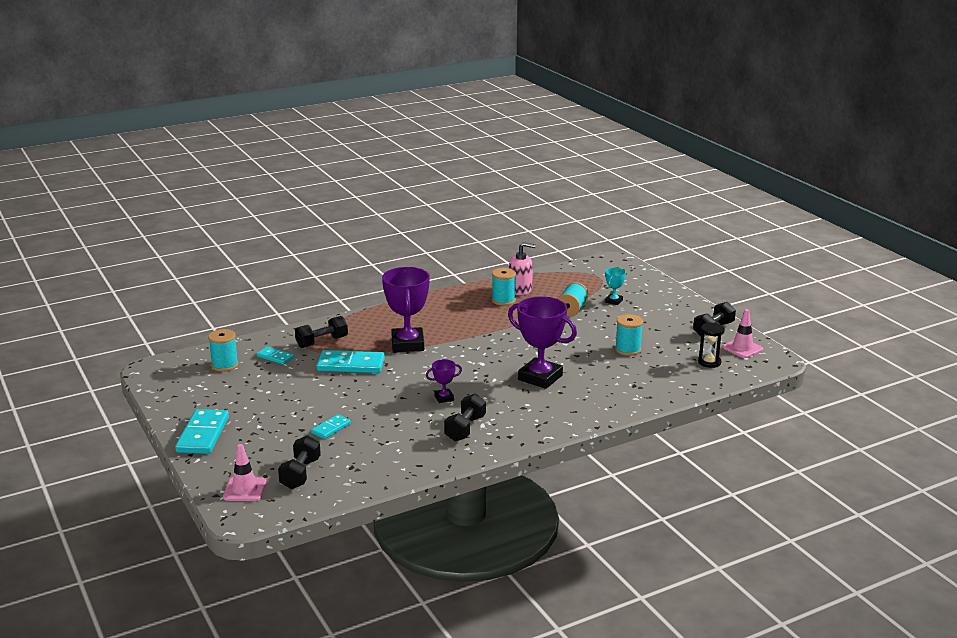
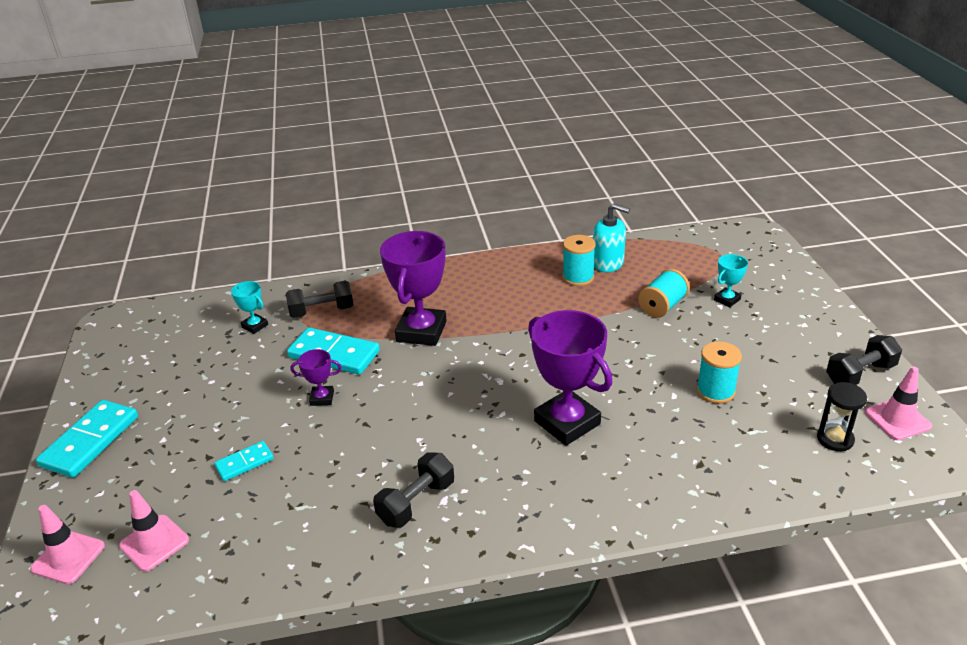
camera: 20 degrees right, 10 degrees up
turquoise spool [208,329,238,372] -> none
turquoise domino [257,346,294,364] -> turquoise trophy [231,281,268,334]
black dumbbell [278,435,321,489] -> pink traffic cone [119,490,189,572]
purple trophy [426,359,462,403] -> purple trophy moved to [291,349,342,406]
pink soap dispenser [509,242,536,295] -> turquoise soap dispenser [593,203,630,272]

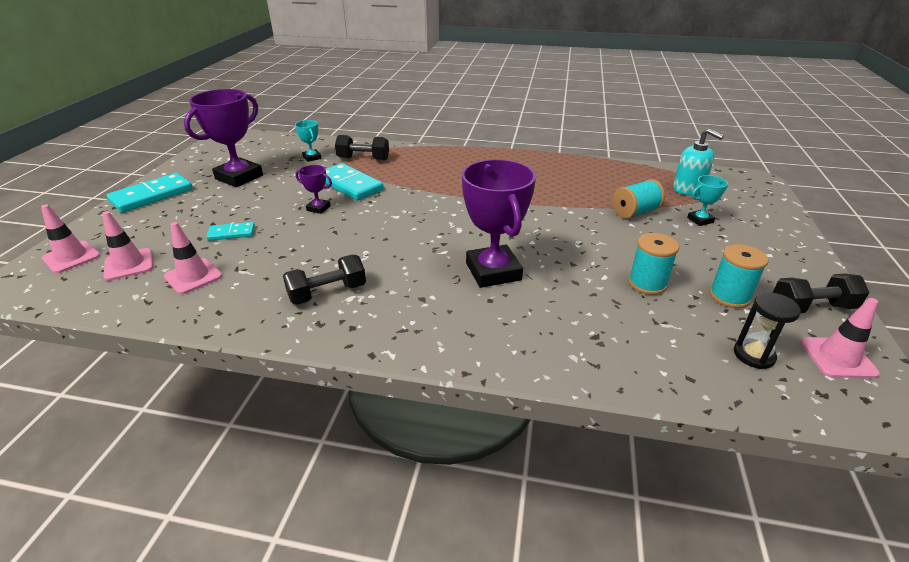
camera: 20 degrees right, 0 degrees up
purple trophy [380,231,447,346] -> purple trophy moved to [184,89,263,187]
turquoise spool [562,235,595,286] -> turquoise spool moved to [709,244,768,308]
turquoise soap dispenser [593,203,630,272] -> turquoise soap dispenser moved to [673,128,724,195]
none -> pink traffic cone [164,222,222,294]

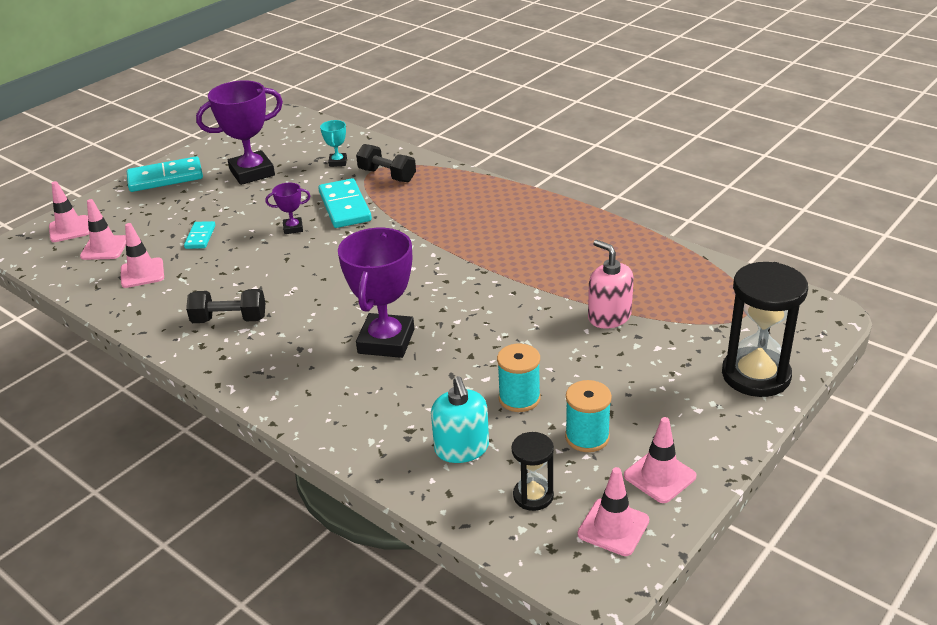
camera: 30 degrees right, 0 degrees up
turquoise domino [206,222,255,241] -> turquoise domino turned 75 degrees clockwise [184,221,215,249]
purple trophy [295,165,332,214] -> purple trophy turned 60 degrees counterclockwise [265,183,310,234]
turquoise spool [613,179,665,218] -> pink soap dispenser [588,240,634,329]
turquoise soap dispenser [673,128,724,195] -> turquoise soap dispenser moved to [431,376,489,463]
turquoise trophy [687,175,728,226] -> none
black dumbbell [773,273,870,313] -> pink traffic cone [624,417,697,503]
none -> black hourglass [722,262,808,397]

